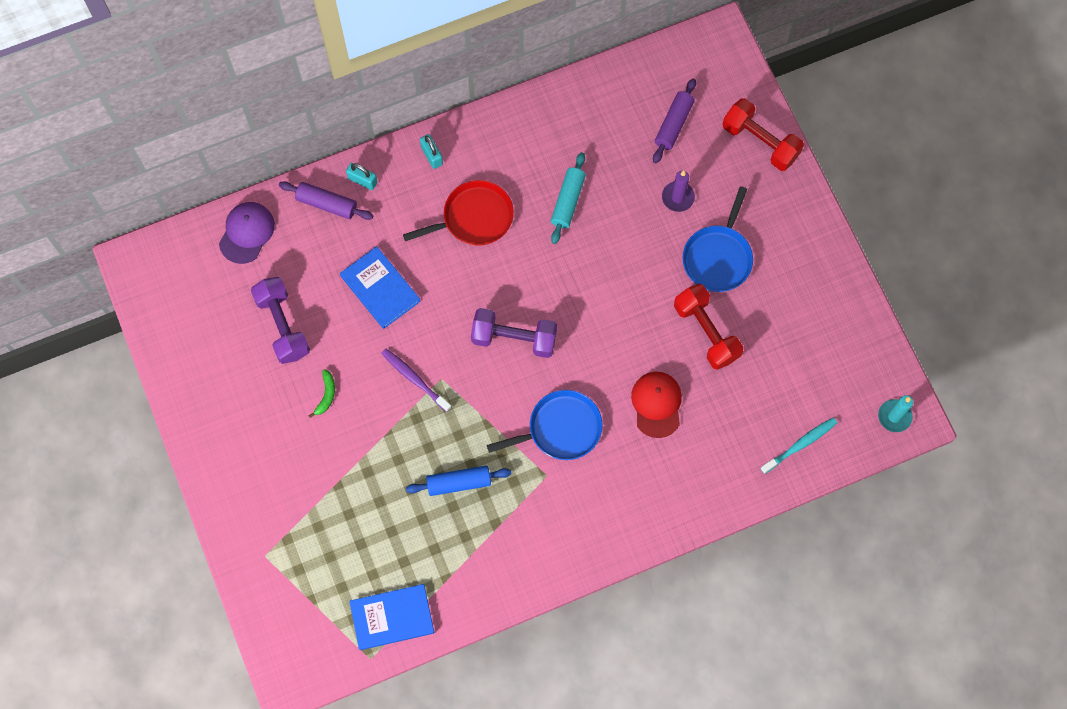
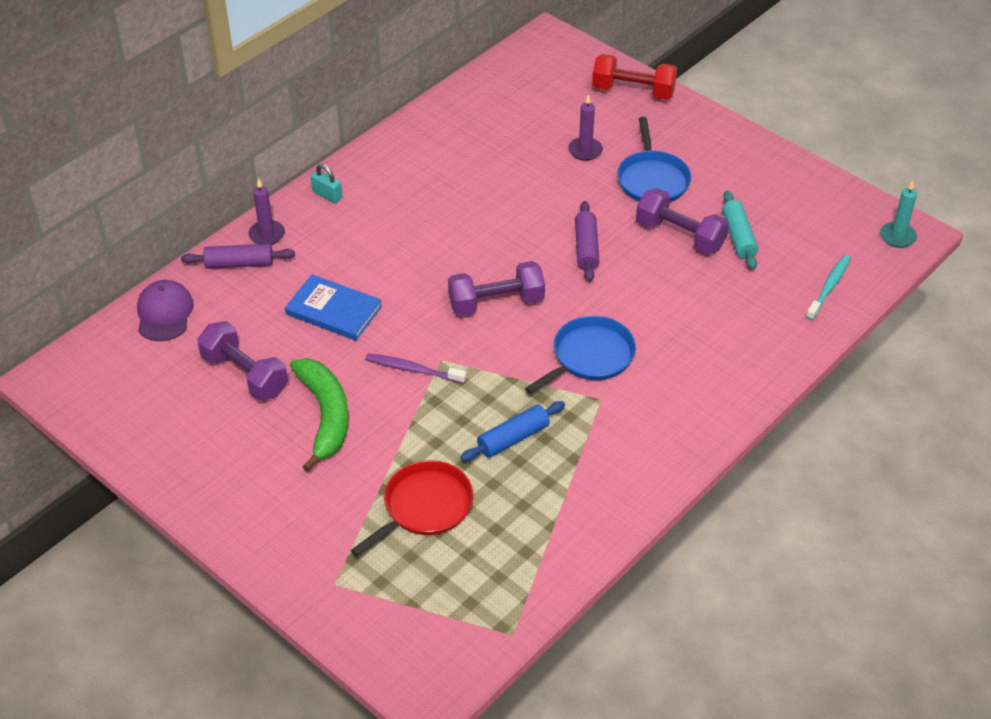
camera: 25 degrees left, 25 degrees down
green banana [309,369,335,418] -> green banana [290,358,349,472], size x2.34
turquoise padlock [346,163,377,190] -> purple candle [248,178,285,245]
blue book [349,584,434,650] -> none
red pan [403,180,514,246] -> red pan moved to [351,460,474,556]
turquoise rolling pin [551,152,586,244] -> turquoise rolling pin moved to [722,191,758,270]
red cap [631,372,682,438] -> none
purple rolling pin [653,78,696,163] -> purple rolling pin moved to [575,201,600,282]
red dumbbell [674,284,743,370] -> purple dumbbell [636,188,729,254]

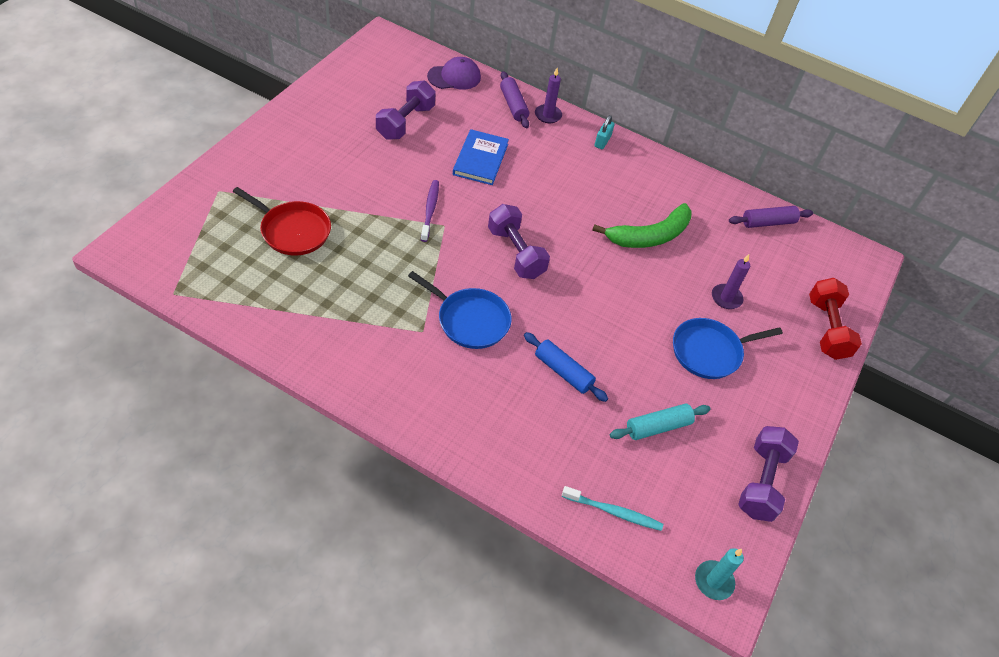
camera: 70 degrees right, 5 degrees up
green banana [290,358,349,472] -> green banana moved to [592,203,692,248]
blue rolling pin [460,401,565,461] -> blue rolling pin moved to [524,332,608,402]
purple rolling pin [575,201,600,282] -> purple rolling pin moved to [729,206,813,228]
purple dumbbell [636,188,729,254] -> purple dumbbell moved to [738,426,799,522]

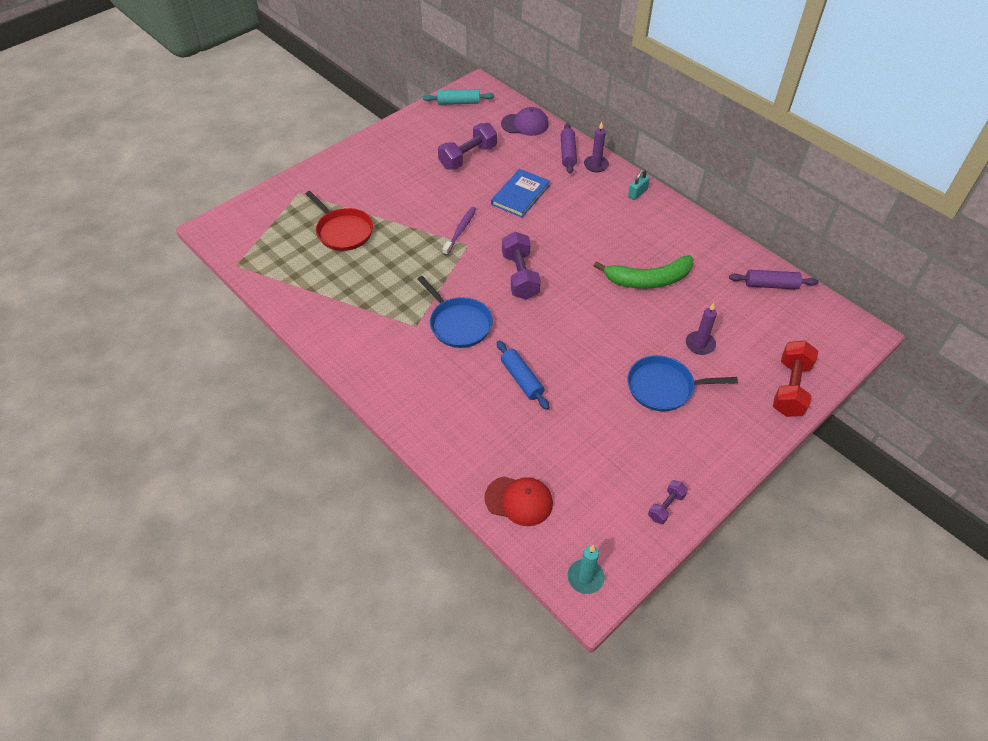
camera: 25 degrees right, 0 degrees up
turquoise toothbrush [562,486,663,531] -> red cap [484,476,553,526]
turquoise rolling pin [610,404,711,440] -> turquoise rolling pin moved to [423,89,494,105]
purple dumbbell [738,426,799,522] -> purple dumbbell [648,480,688,524], size x0.54

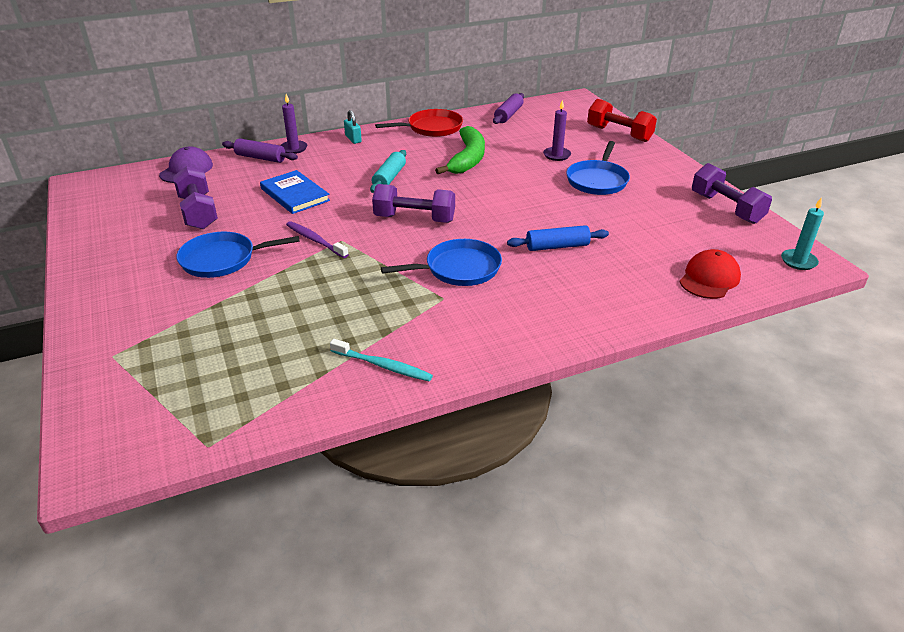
camera: 70 degrees left, 15 degrees down
red pan [306,191,373,251] -> red pan moved to [375,109,463,137]
turquoise rolling pin [423,89,494,105] -> turquoise rolling pin moved to [370,150,406,193]
purple dumbbell [648,480,688,524] -> purple dumbbell [692,163,772,224], size x1.87
none -> blue pan [176,232,299,278]
none -> turquoise toothbrush [330,339,433,381]

